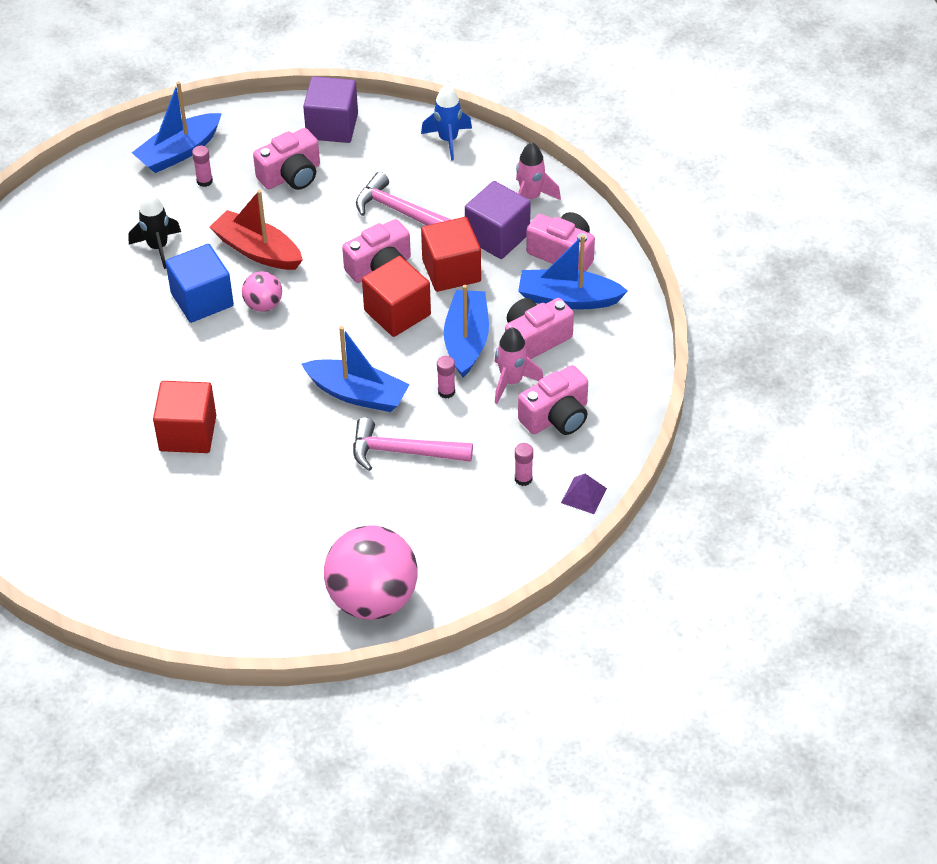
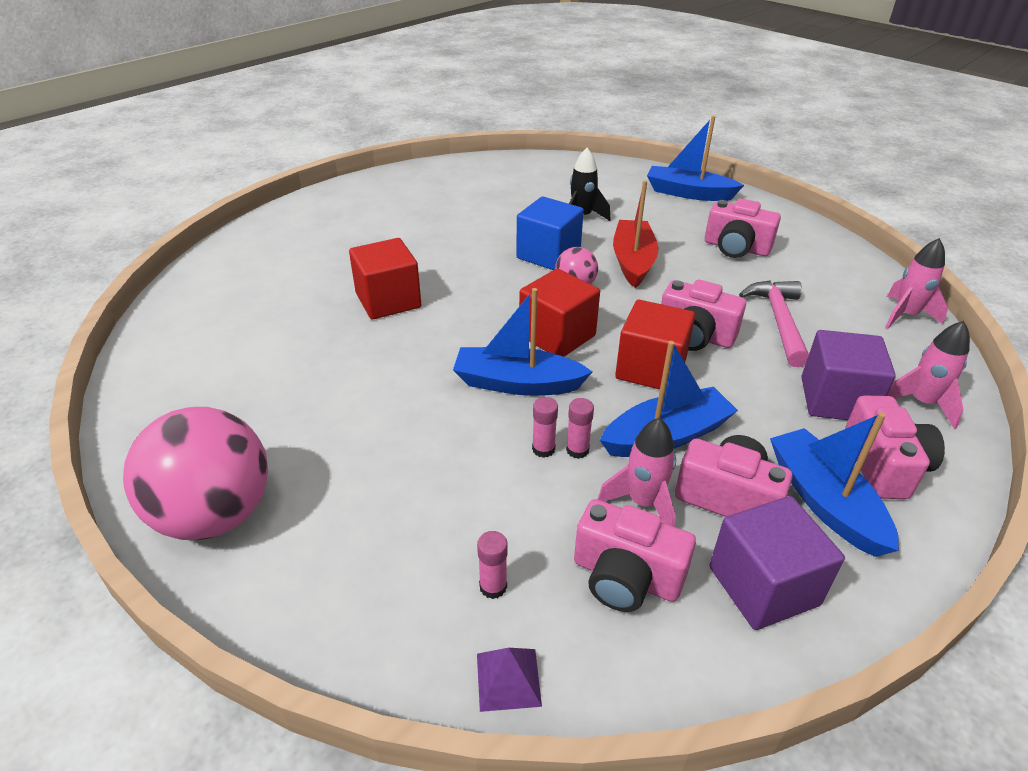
camera: 60 degrees right, 10 degrees down
pink glue stick [192,146,213,187] -> pink glue stick moved to [532,397,558,458]
blue boat [302,326,410,412] -> blue boat turned 105 degrees clockwise [453,288,592,396]
purple cube [303,76,358,143] -> purple cube moved to [710,496,845,630]
pink hammer [353,417,473,471] -> none
blue rocket [421,84,472,161] -> pink rocket [885,238,948,329]
red cube [421,217,481,292] -> red cube moved to [519,268,600,357]

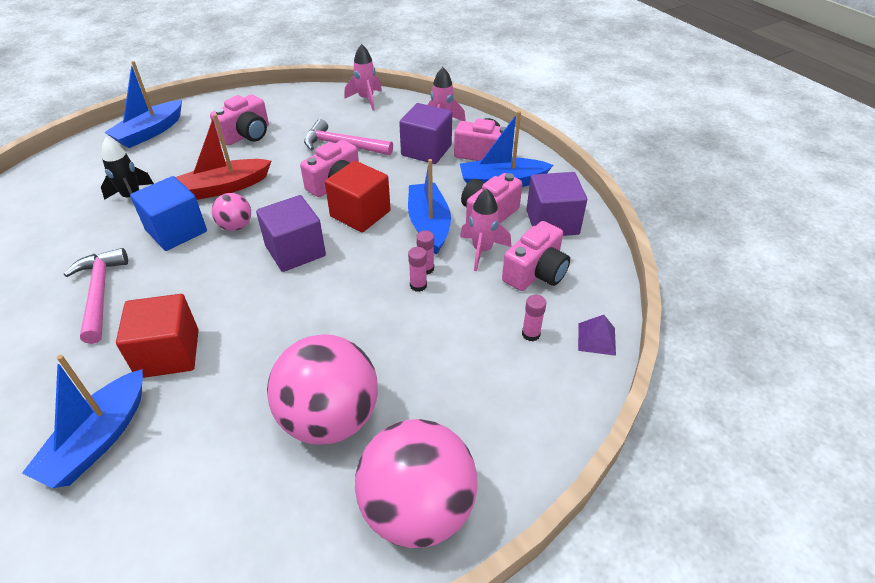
camera: 75 degrees left, 5 degrees up
blue boat [453,288,592,396] -> blue boat moved to [22,355,143,488]
red cube [519,268,600,357] -> purple cube [256,195,326,272]
red boat [613,180,658,288] -> red boat turned 45 degrees counterclockwise [175,114,271,200]
none -> pink hammer [63,248,128,344]
none -> pink ball [267,334,378,445]

